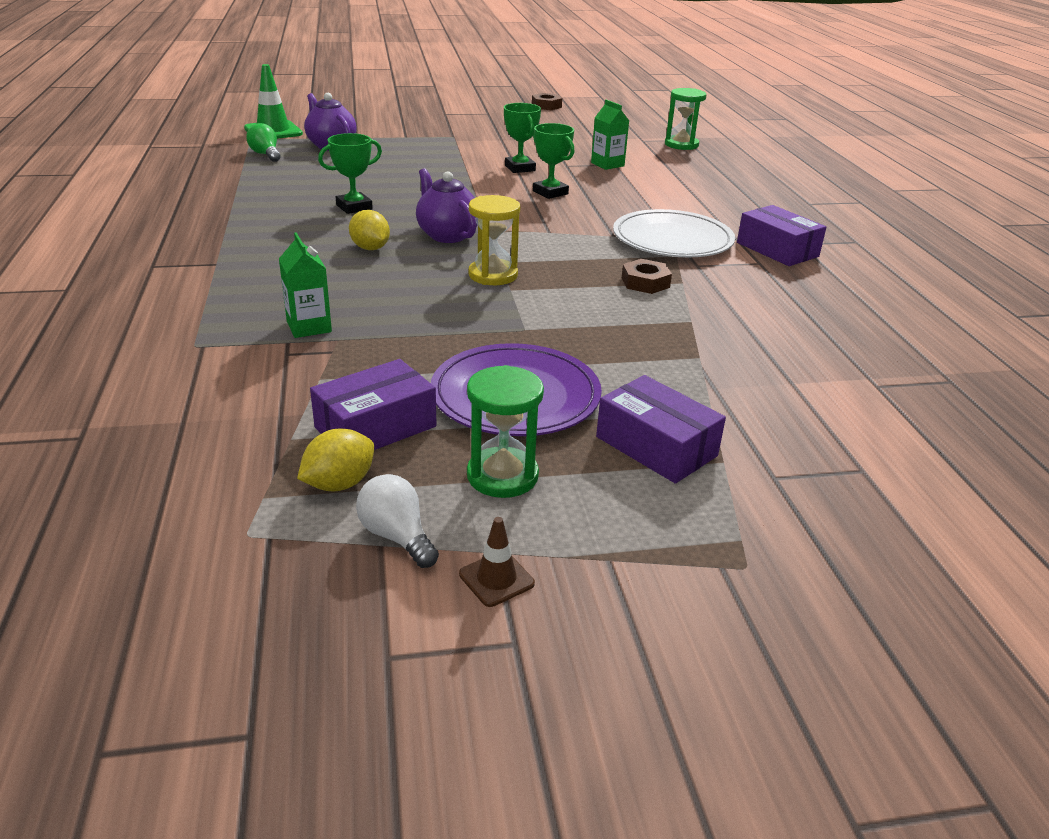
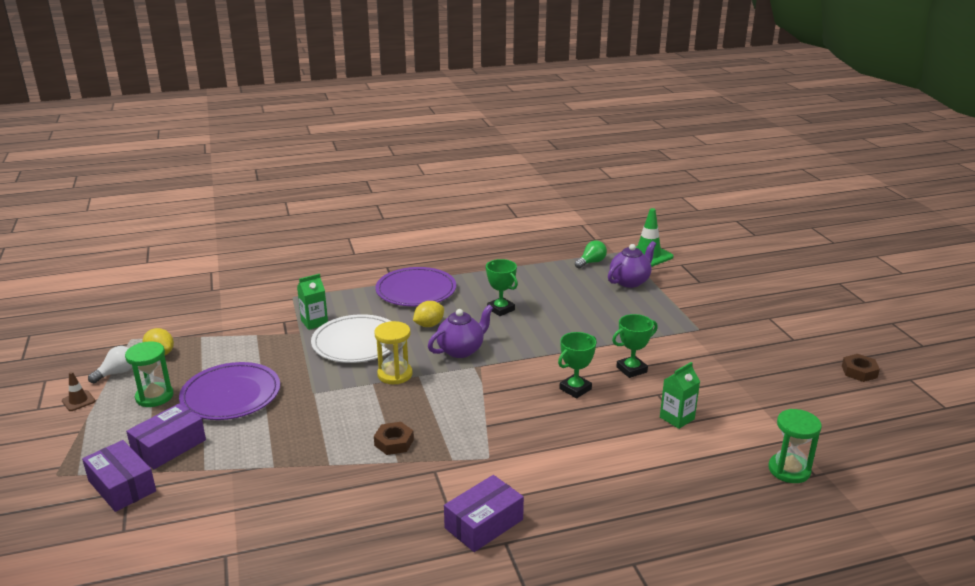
camera: 85 degrees right, 5 degrees down
purple box [310,359,437,450] -> purple box moved to [82,440,156,512]
white plate [613,209,735,257] -> white plate moved to [311,314,391,363]
none -> purple plate [375,267,456,306]

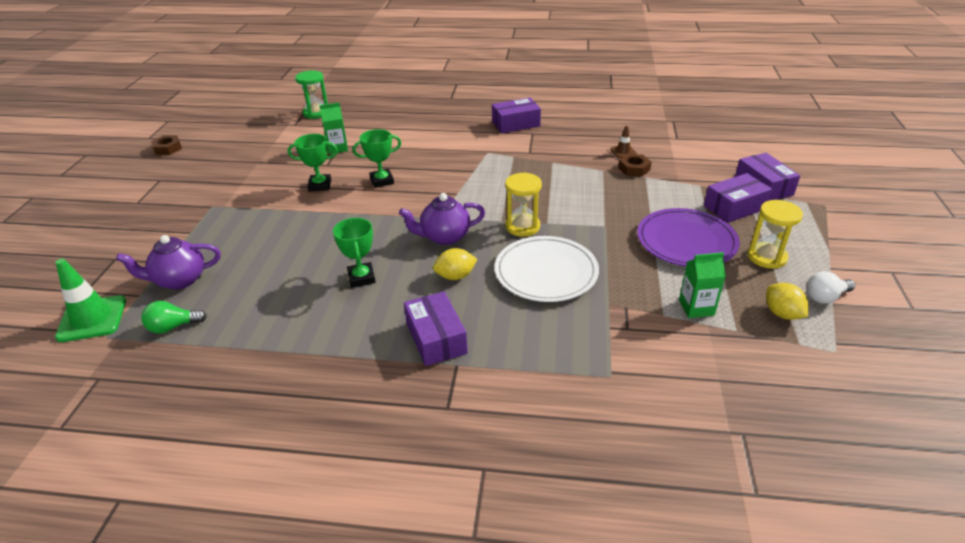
camera: 155 degrees left, 10 degrees up
brown traffic cone [62,372,95,411] -> brown traffic cone moved to [610,126,637,158]
green hourglass [125,342,173,407] -> yellow hourglass [747,200,803,269]
green carton [297,274,328,330] -> green carton moved to [679,252,726,318]
brown nut [374,422,414,455] -> brown nut moved to [618,154,652,177]
purple plate [375,267,456,306] -> purple box [404,291,468,366]

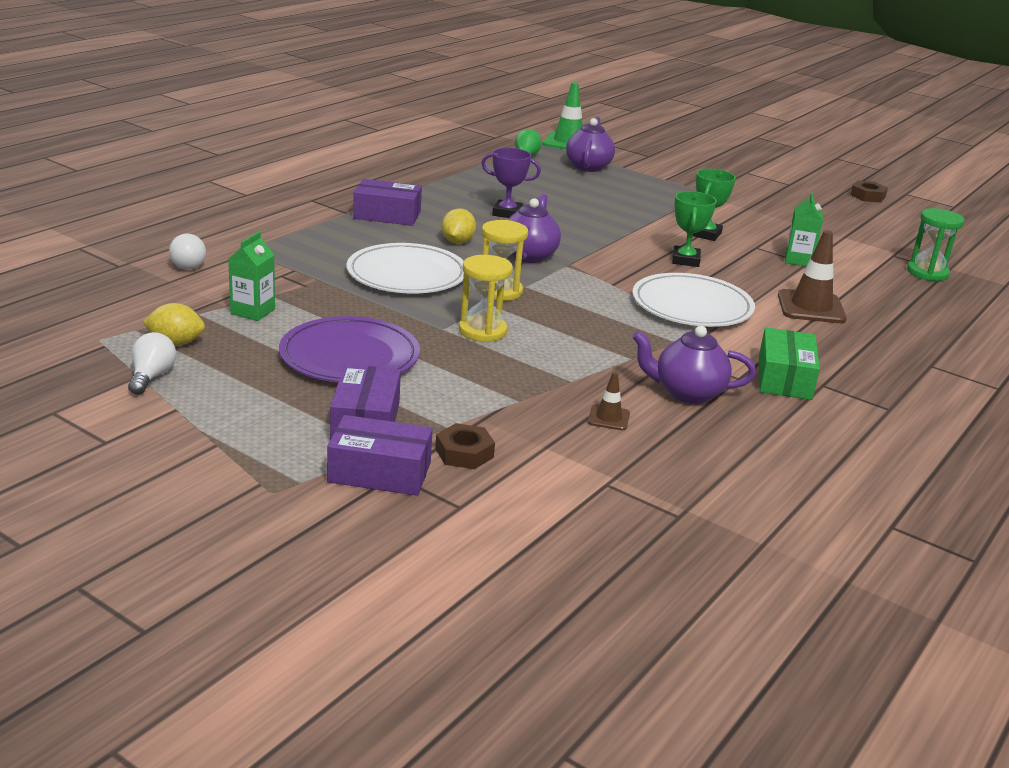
camera: 115 degrees right, 10 degrees down
green trophy [333,218,376,288] -> purple trophy [481,148,541,218]
purple box [492,98,541,133] -> green box [759,327,820,400]
brown nut [618,154,652,177] -> brown nut moved to [435,423,495,469]
yellow hourglass [747,200,803,269] -> yellow hourglass moved to [459,255,513,342]
none -> white light bulb [169,234,206,270]
none -> white plate [632,273,755,327]
none -> purple teapot [632,326,756,404]
none -> brown traffic cone [778,230,847,323]

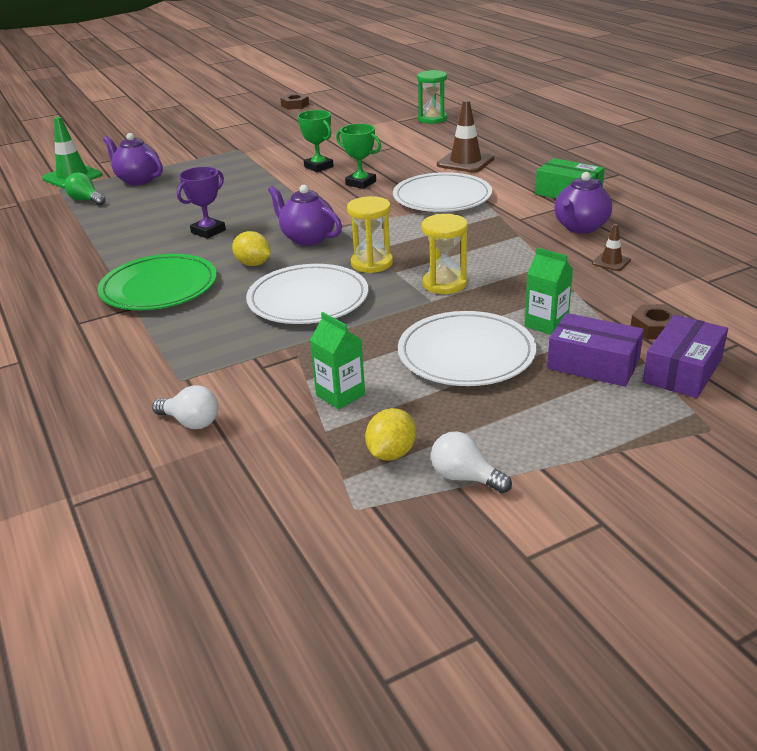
camera: 60 degrees left, 5 degrees up
purple plate [279,316,420,382] -> white plate [398,311,536,386]
purple box [353,179,422,226] -> green plate [98,254,217,310]
green carton [785,192,823,266] -> green carton moved to [525,248,573,335]

